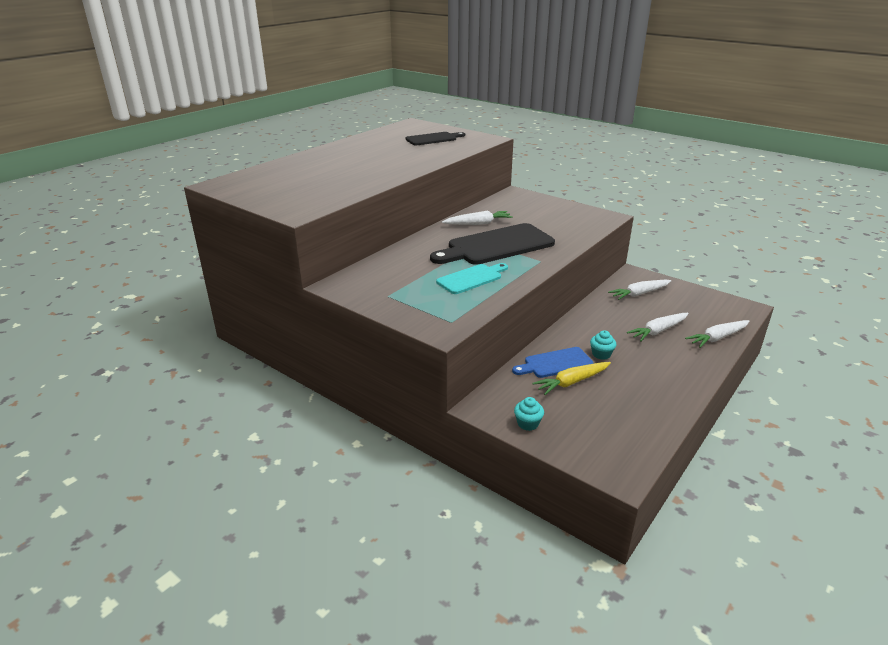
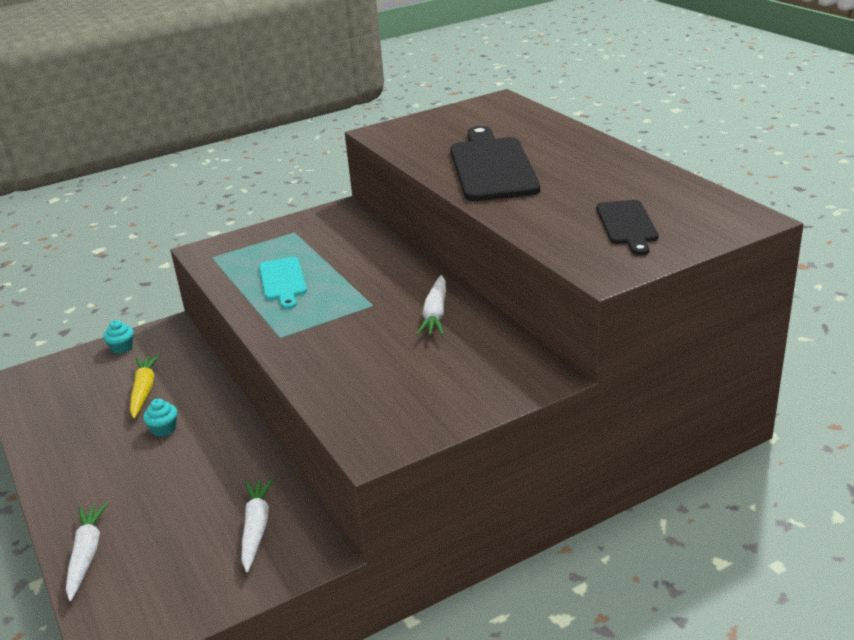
camera: 115 degrees right, 0 degrees up
black cutting board [430,223,555,265] -> black cutting board moved to [450,126,540,201]
blue cutting board [512,347,594,378] -> none
white carrot [627,313,689,341] -> none

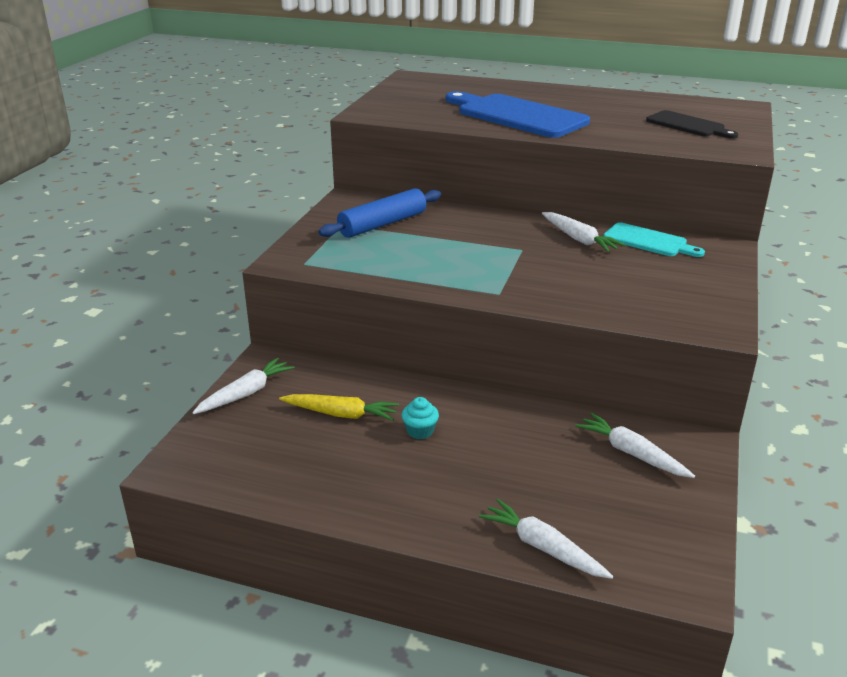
camera: 45 degrees left, 0 degrees up
turquoise cupcake [103,320,134,354] -> white carrot [192,358,295,414]
yellow carrot [130,354,160,418] -> yellow carrot turned 150 degrees clockwise [279,394,399,421]
turquoise cutting board [259,257,307,309] -> turquoise cutting board moved to [603,222,705,257]
black cutting board [450,126,540,201] -> blue cutting board [446,91,590,138]
none -> blue rolling pin [318,188,441,238]

